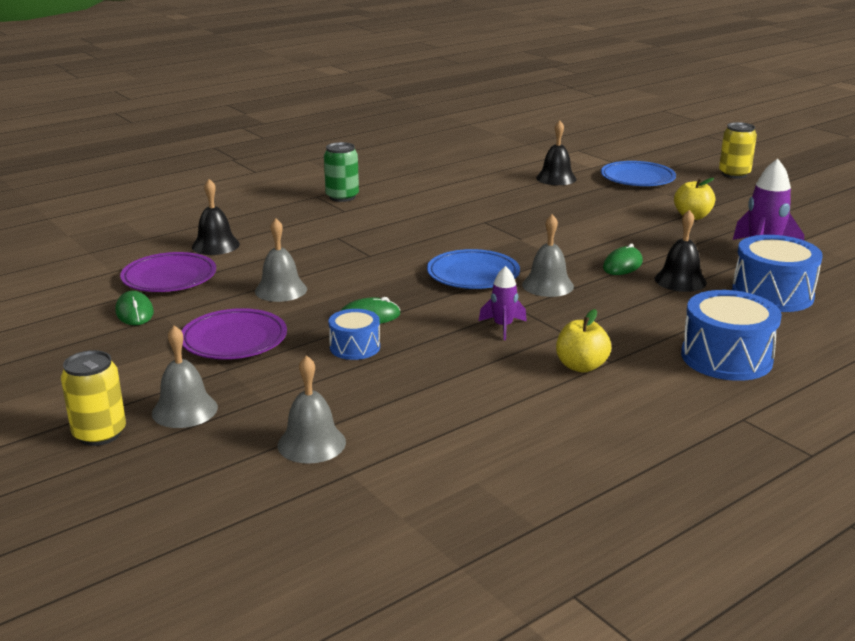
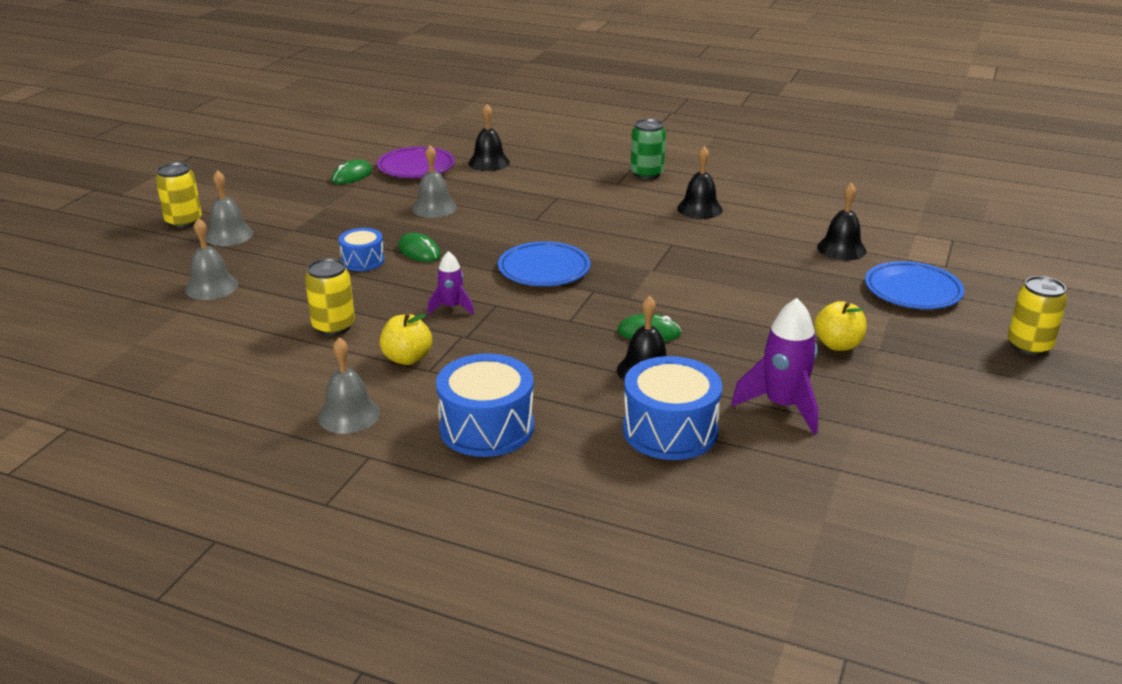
camera: 60 degrees right, 5 degrees up
purple plate [182,308,287,359] -> none
grey bell [522,214,574,297] -> grey bell moved to [318,337,380,434]
none -> yellow can [305,258,355,336]
none -> black bell [677,146,723,219]

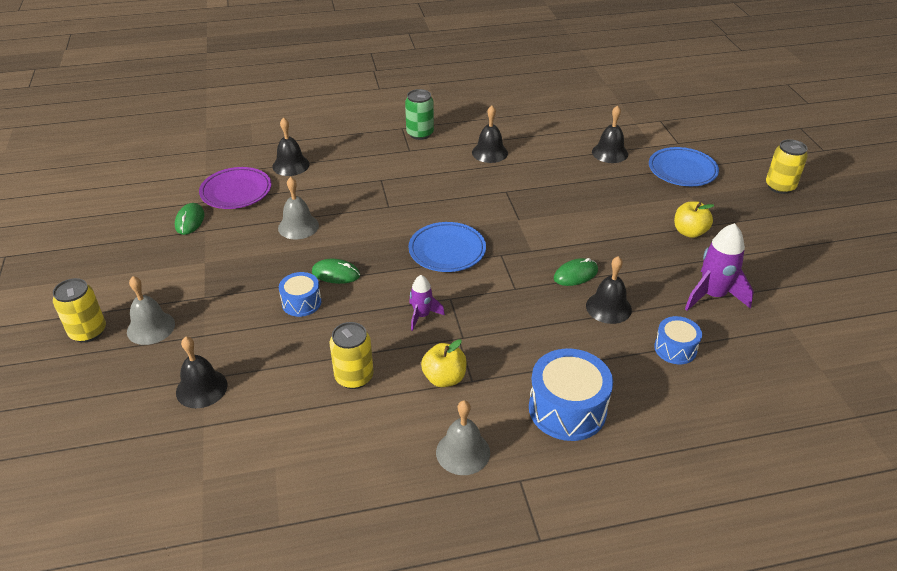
camera: 35 degrees left, 10 degrees up
grey bell [185,218,238,300] -> black bell [176,336,228,408]
blue drum [623,356,722,460] -> blue drum [654,316,702,364], size x0.58

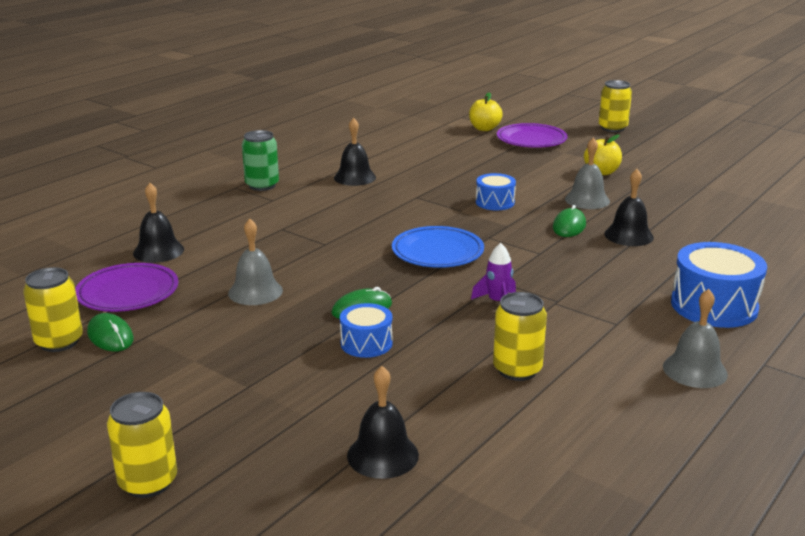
camera: 40 degrees left, 15 degrees down
grey bell [127,276,175,345] -> grey bell moved to [565,137,610,209]
yellow apple [421,339,467,387] -> yellow apple moved to [469,92,503,131]
black bell [592,105,628,163] -> none
blue plate [649,147,719,186] -> purple plate [497,123,568,148]
blue drum [654,316,702,364] -> blue drum moved to [476,173,516,210]
purple rocket [685,223,754,311] -> none
none -> yellow can [23,267,83,352]

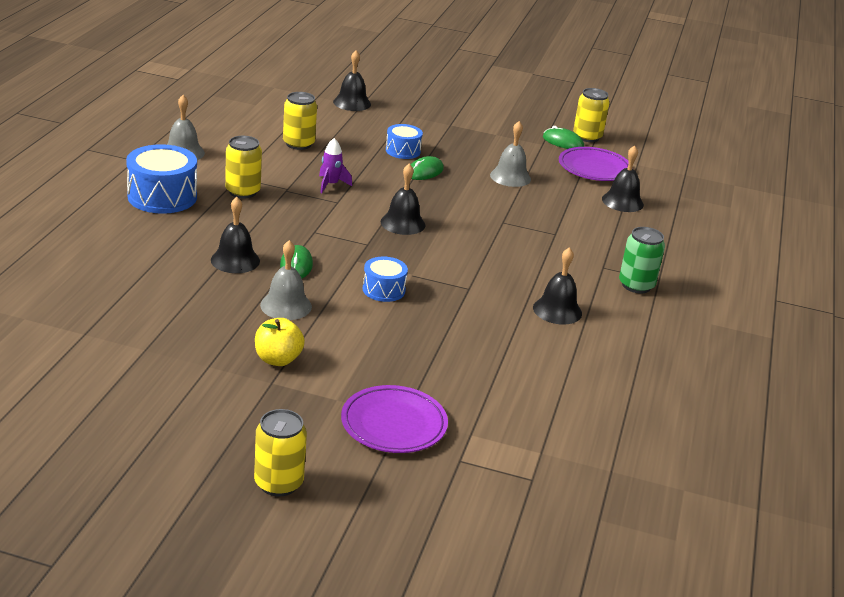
camera: 155 degrees right, 5 degrees up
yellow can [107,392,177,498] -> yellow can moved to [225,136,262,198]
blue plate [392,226,484,268] -> black bell [380,164,425,235]
yellow apple [469,92,503,131] -> none

